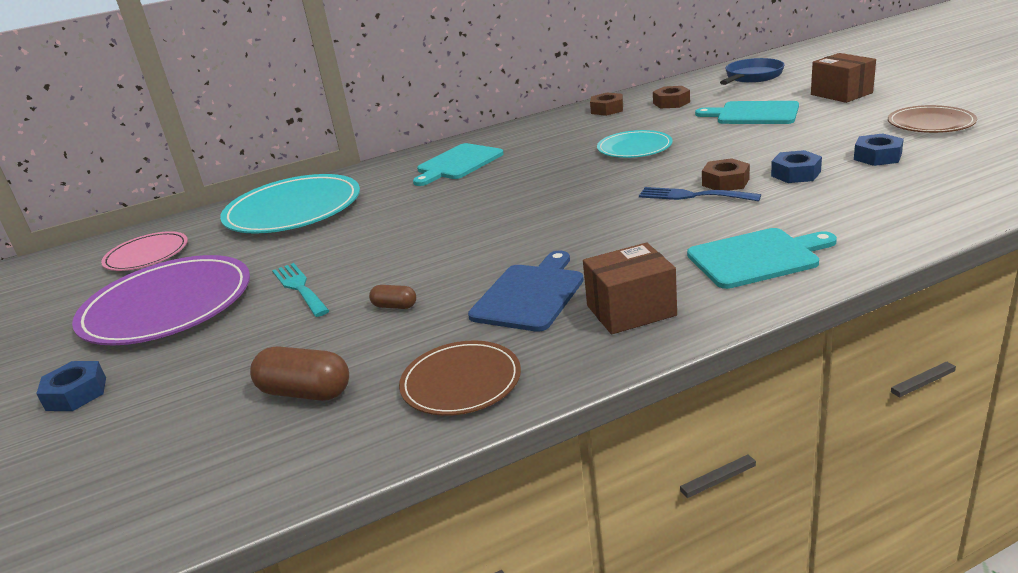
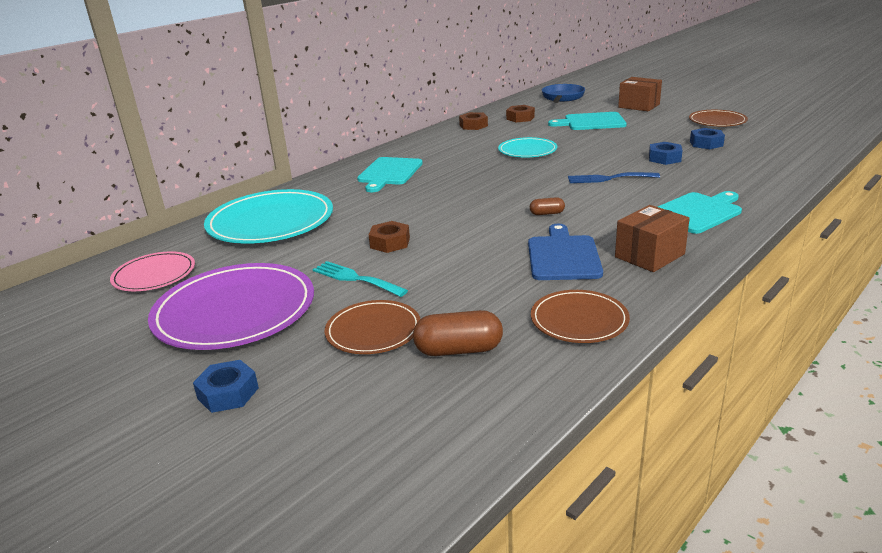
camera: 25 degrees left, 0 degrees up
brown capsule [369,285,416,309] -> brown capsule moved to [530,197,565,215]
brown nut [702,158,750,191] -> brown nut moved to [369,221,410,253]
none -> brown plate [325,300,420,354]

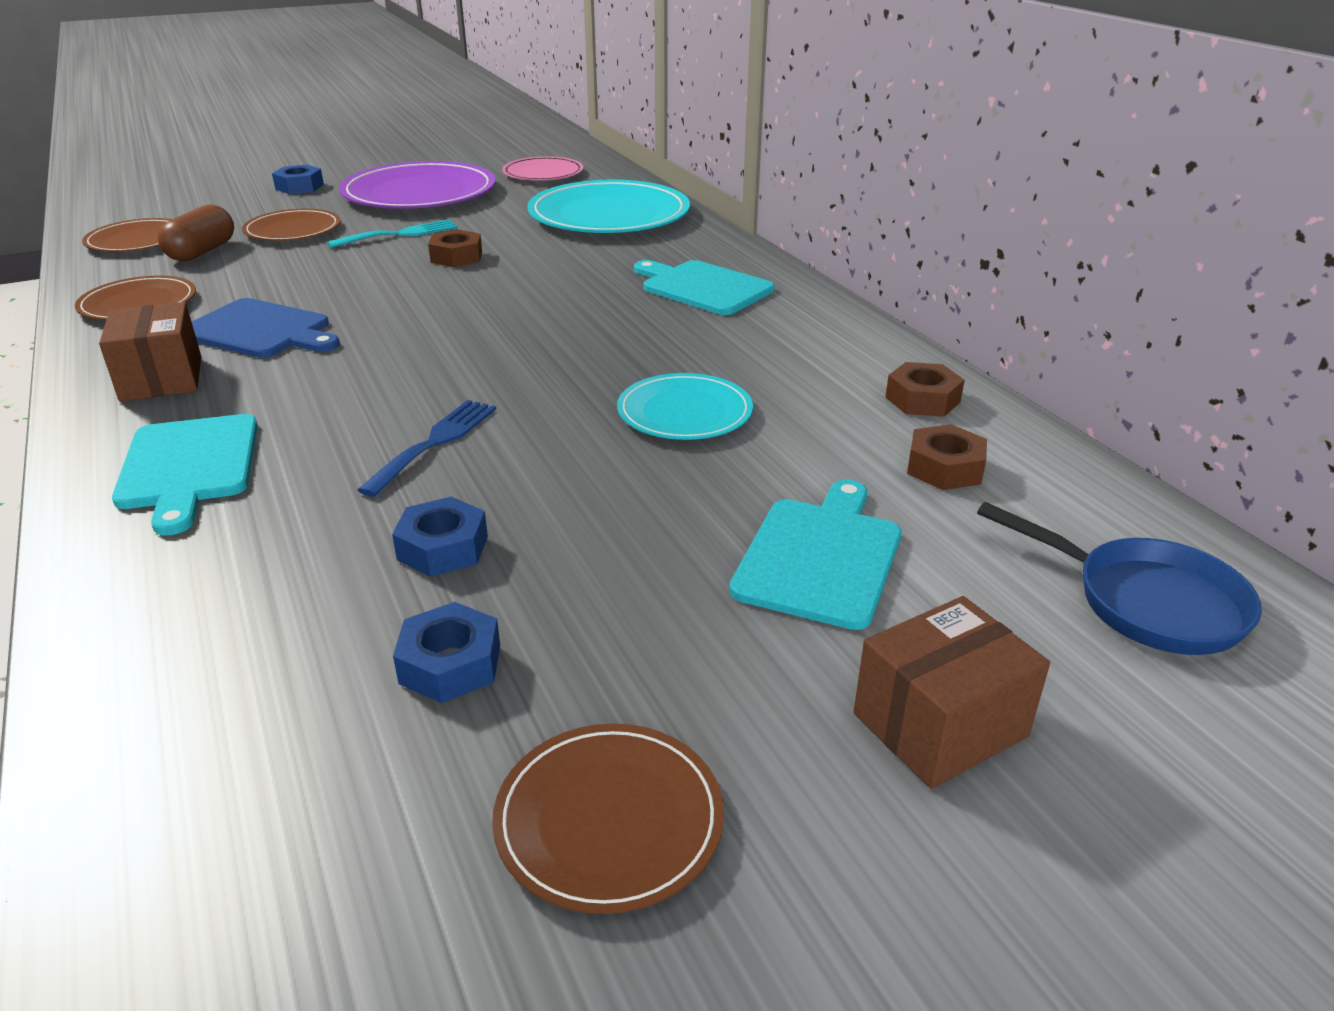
camera: 110 degrees right, 5 degrees up
brown capsule [530,197,565,215] -> none
none -> brown plate [82,218,172,252]

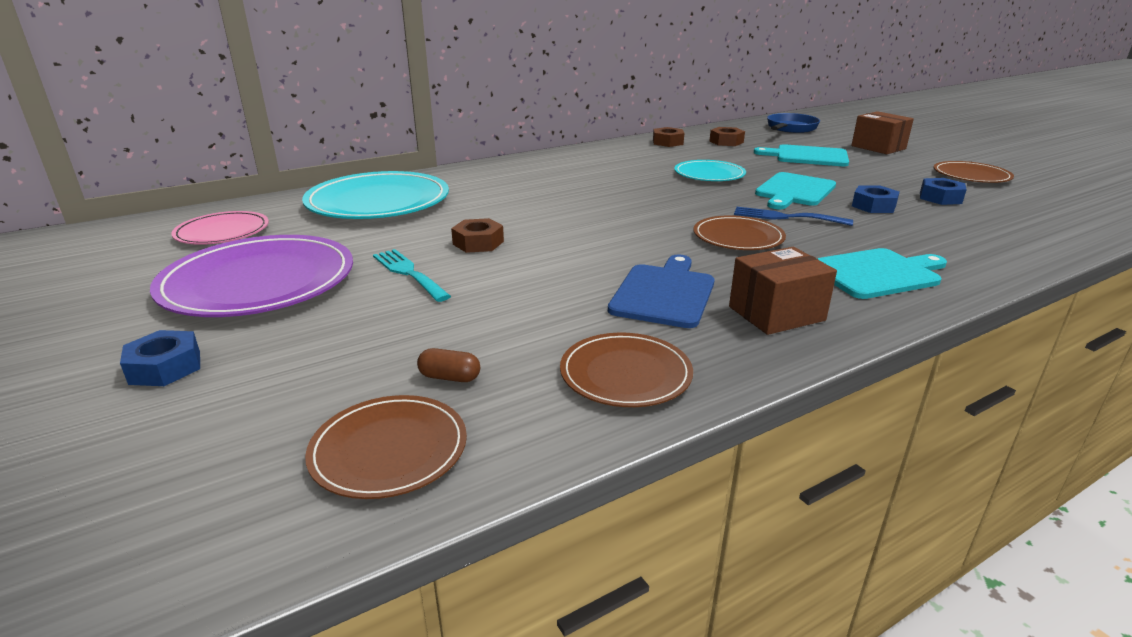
camera: 95 degrees left, 5 degrees down
brown capsule [158,204,234,261] -> brown capsule [417,348,480,382], size x0.55
brown plate [242,209,340,241] -> brown plate moved to [693,215,786,250]
turquoise cutting board [634,260,775,315] -> turquoise cutting board moved to [755,172,836,209]

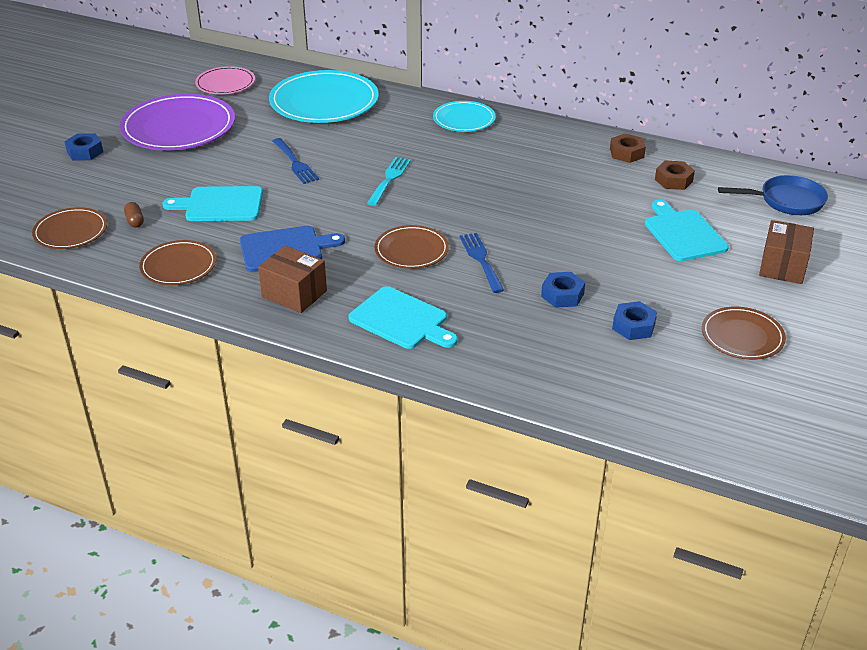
camera: 55 degrees right, 10 degrees up
turquoise fork [373,249,451,302] -> turquoise fork moved to [367,157,411,206]
brown nut [451,218,504,253] -> blue fork [273,138,319,184]
turquoise plate [674,160,746,181] -> turquoise plate moved to [433,101,496,132]
turquoise cutting board [755,172,836,209] -> turquoise cutting board moved to [163,186,263,221]

